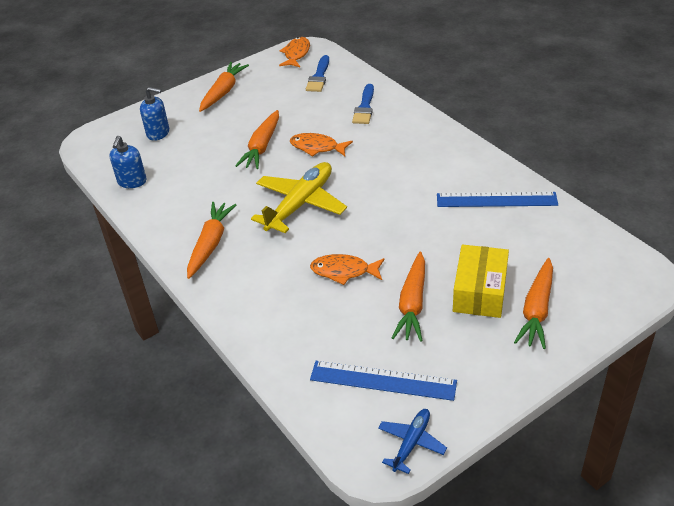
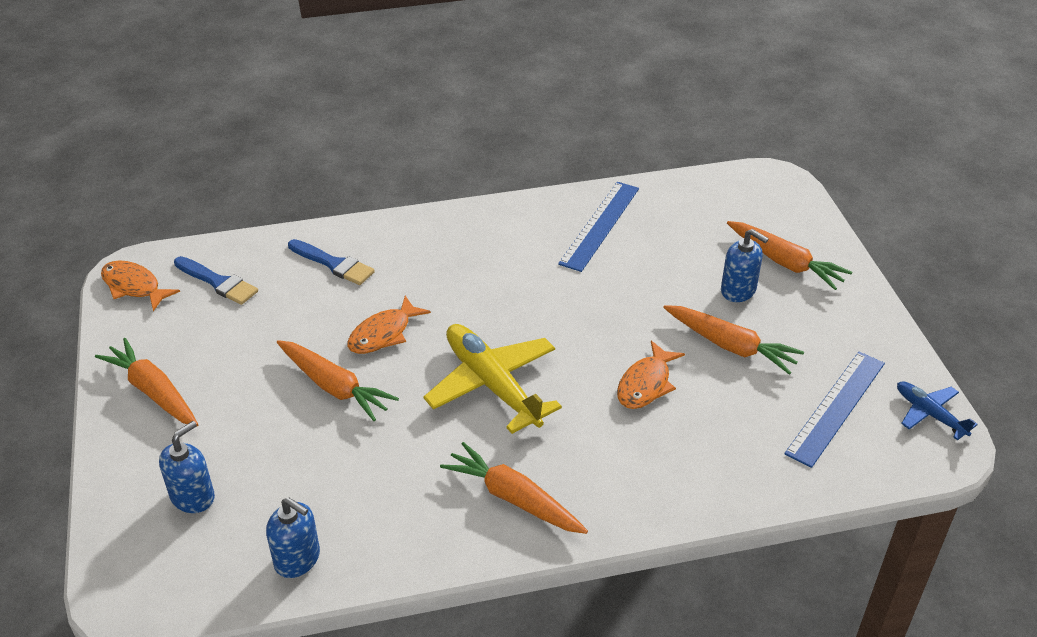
camera: 70 degrees left, 0 degrees up
yellow box [453,245,509,318] -> blue soap dispenser [721,229,769,302]

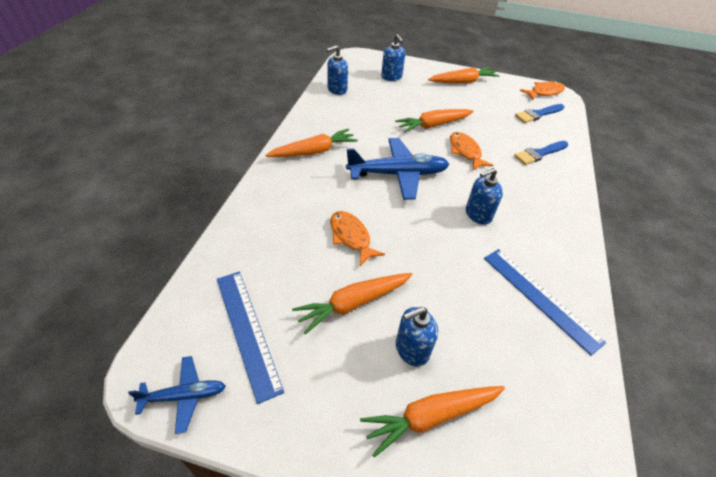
camera: 115 degrees right, 5 degrees up
yellow plane [423,324,562,434] -> blue plane [346,138,449,200]
none -> blue soap dispenser [466,168,503,225]

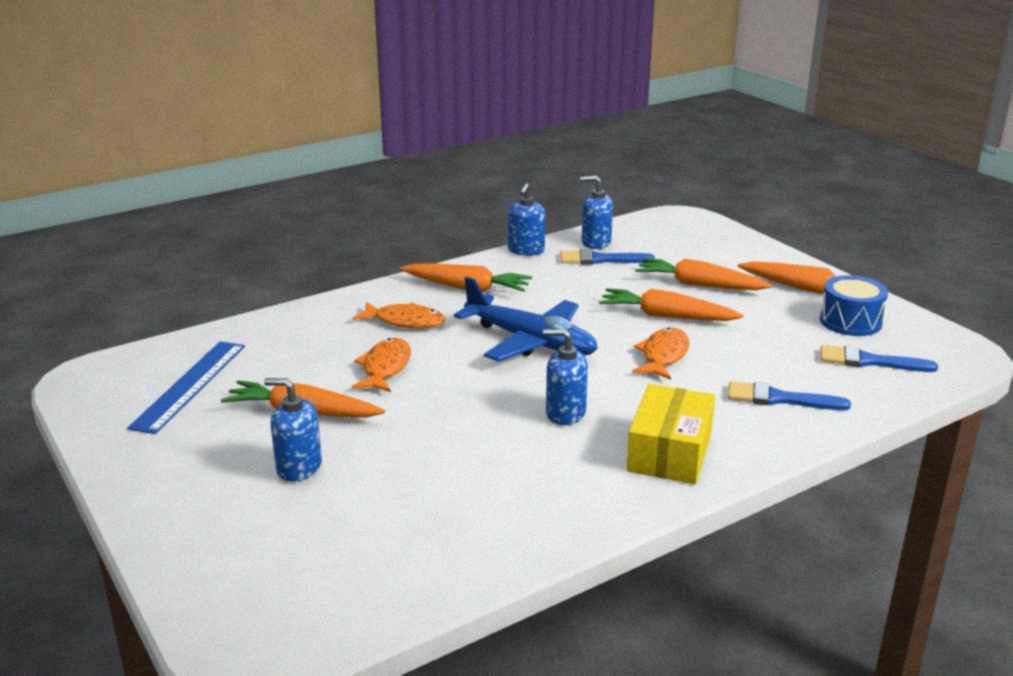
camera: 45 degrees right, 20 degrees down
blue plane [128,356,226,434] -> none
orange carrot [360,386,505,458] -> orange carrot moved to [635,258,772,290]
blue soap dispenser [381,34,405,81] -> blue soap dispenser moved to [508,183,545,256]
blue ruler [484,249,606,356] -> none
orange fish [520,81,565,100] -> orange fish moved to [353,302,445,328]
none -> blue brush [561,249,655,265]
none -> yellow box [626,384,715,484]
none -> blue drum [820,275,888,336]

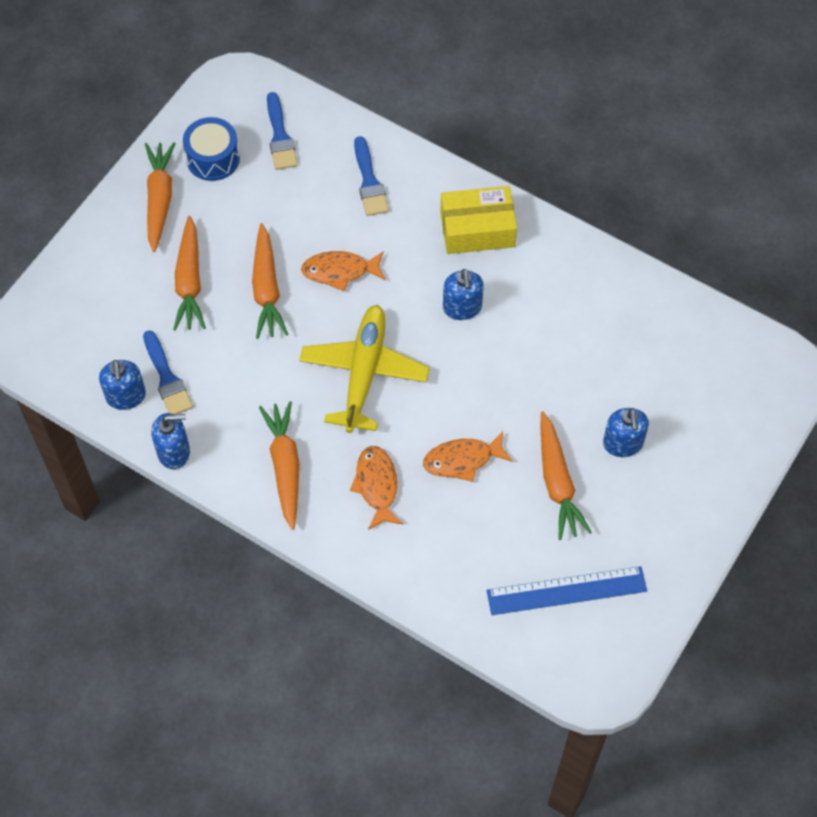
camera: 115 degrees left, 35 degrees up
blue plane [454,277,598,361] -> yellow plane [299,305,430,433]

